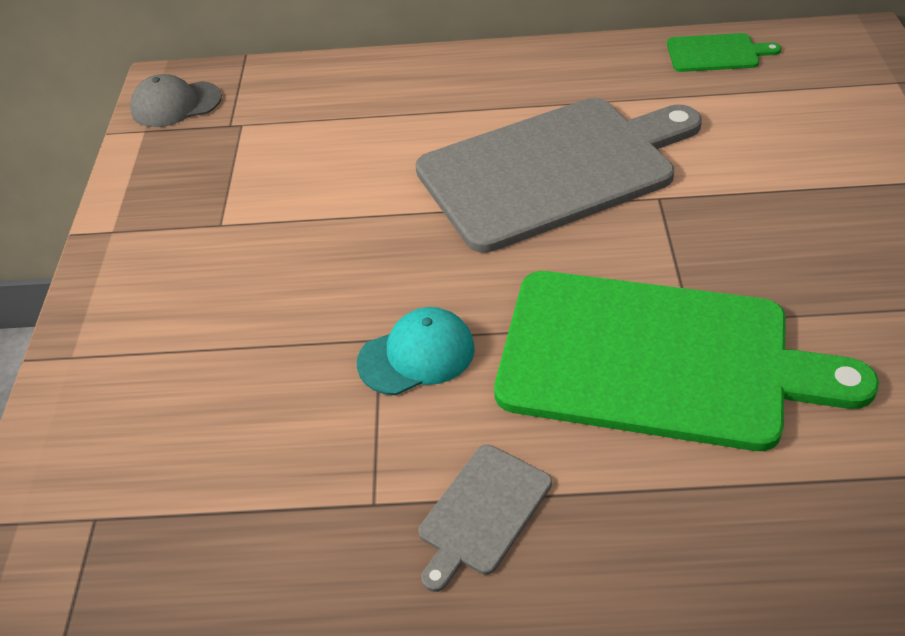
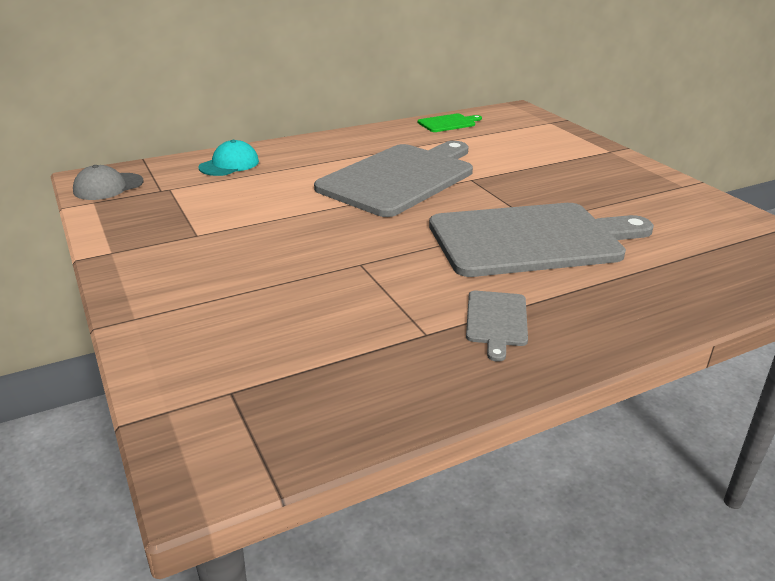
camera: 30 degrees left, 15 degrees down
turquoise cap [357,307,475,395] -> turquoise cap moved to [199,140,259,176]
green cutting board [494,271,879,451] -> grey cutting board [429,203,654,277]

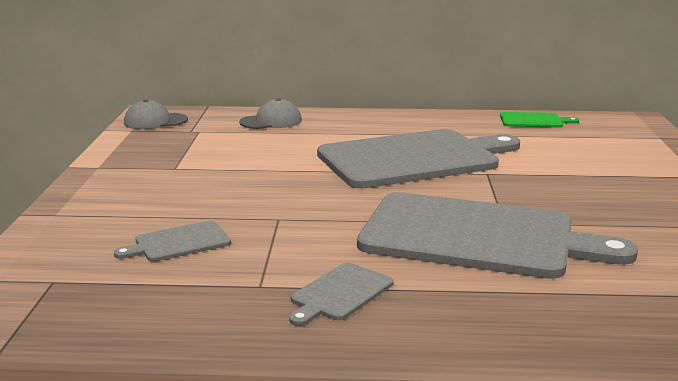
camera: 30 degrees right, 10 degrees down
turquoise cap [199,140,259,176] -> grey cap [239,98,302,129]
none -> grey cutting board [114,221,231,262]

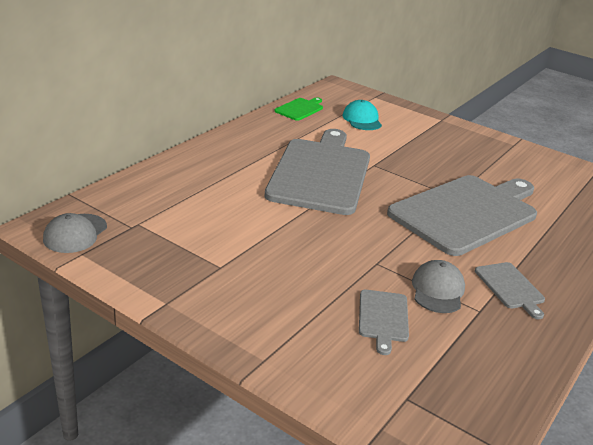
camera: 60 degrees left, 10 degrees up
grey cap [239,98,302,129] -> grey cap moved to [412,260,465,313]
none -> turquoise cap [342,100,382,130]

